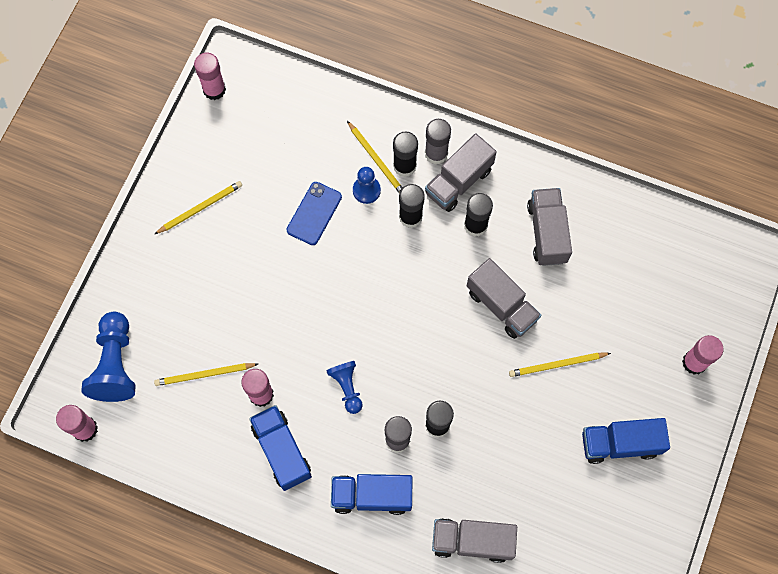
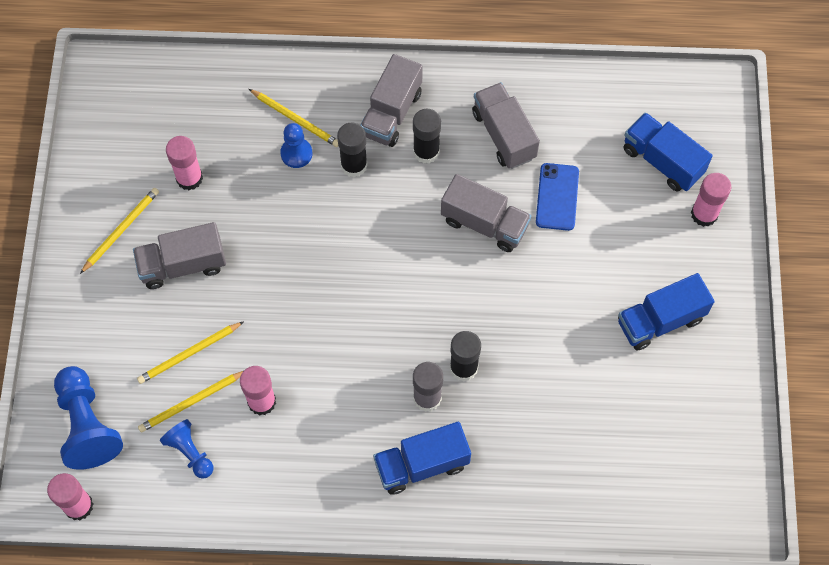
camera: 20 degrees left, 5 degrees down
pink glue stick [194,52,226,100] -> pink glue stick moved to [166,136,203,190]
blue truck [249,405,312,491] -> blue truck moved to [624,112,713,192]
blue phone [287,182,342,245] -> blue phone moved to [536,163,579,231]
blue pawn [326,361,363,414] -> blue pawn moved to [160,419,213,479]
black glue stick [393,132,418,177] -> none
grey glue stick [425,119,451,165] -> none
grey truck [432,518,517,563] -> grey truck moved to [133,222,226,289]
yellow pencil [509,353,611,377] -> yellow pencil moved to [137,321,244,384]

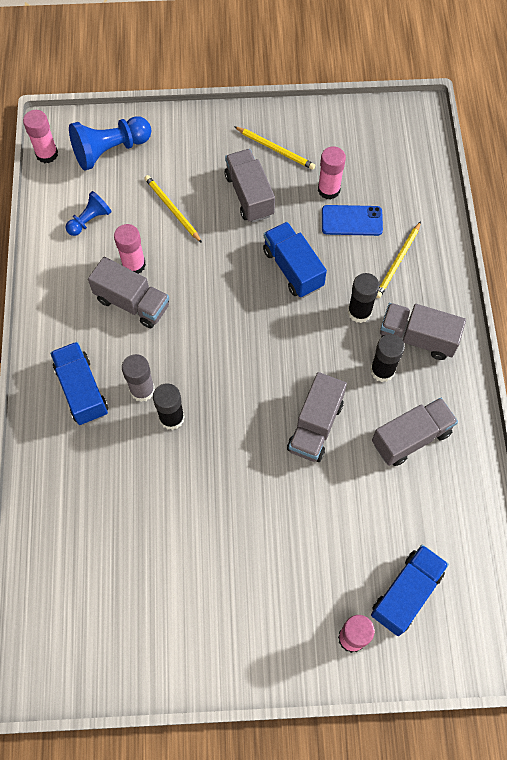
camera: 85 degrees right, 0 degrees up
yellow pencil [138,371,243,432] -> none
blue pawn [280,123,312,168] -> none
blue phone [536,163,579,231] -> blue phone moved to [322,205,383,236]
blue truck [618,273,715,351] -> blue truck moved to [263,222,327,298]
none -> grey truck [88,257,169,328]

